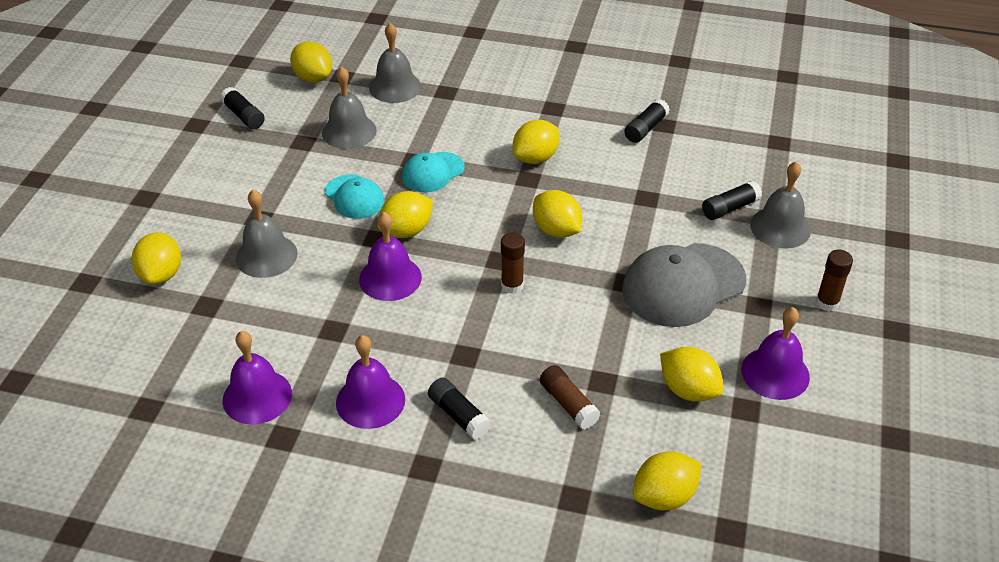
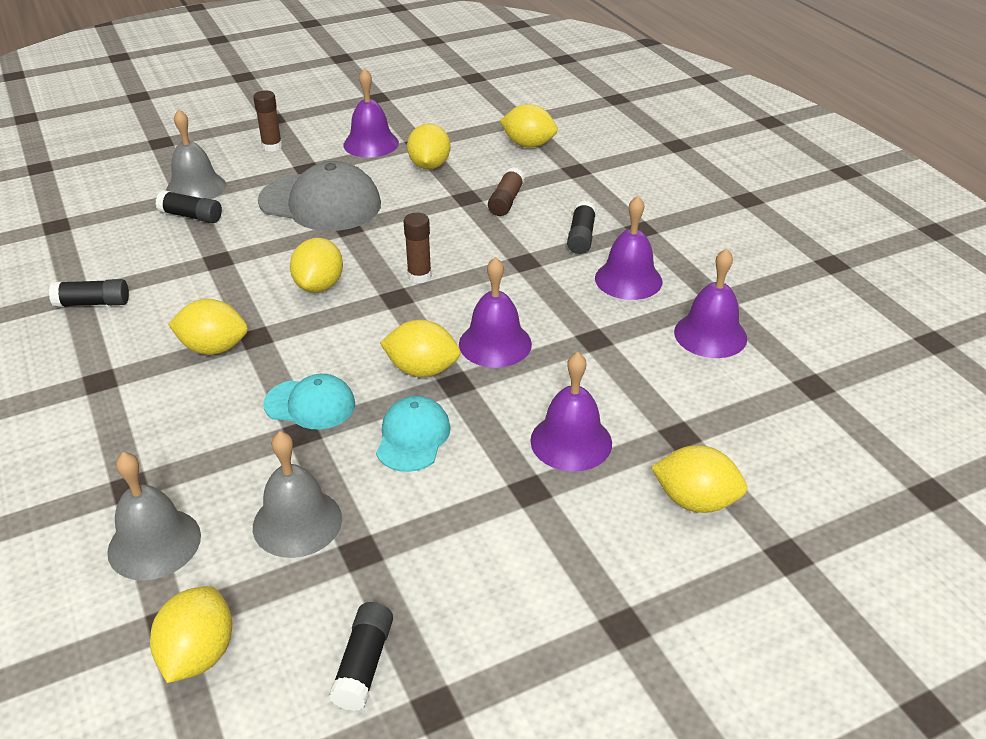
camera: 130 degrees left, 5 degrees down
yellow lemon [132,232,181,285] -> yellow lemon turned 60 degrees clockwise [651,445,747,513]
grey bell [236,190,298,278] -> purple bell [530,352,612,472]

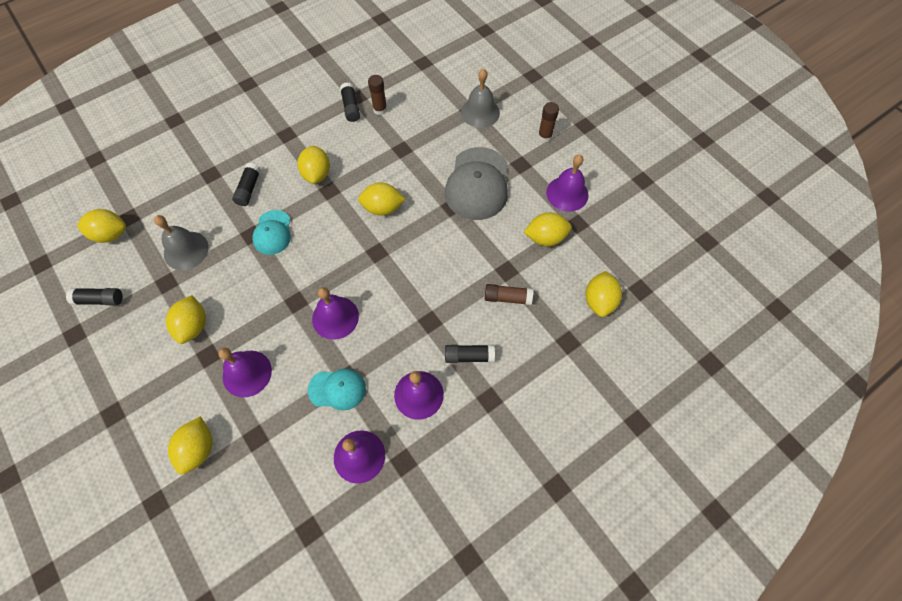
camera: 80 degrees right, 25 degrees up
grey bell [107,452,201,580] -> none
black glue stick [155,190,222,223] -> black glue stick moved to [232,163,261,206]
turquoise cap [376,396,451,472] -> turquoise cap moved to [308,369,366,411]
yellow lemon [380,320,461,377] -> yellow lemon moved to [166,295,206,344]
brown glue stick [403,213,432,283] -> brown glue stick moved to [368,75,387,115]

